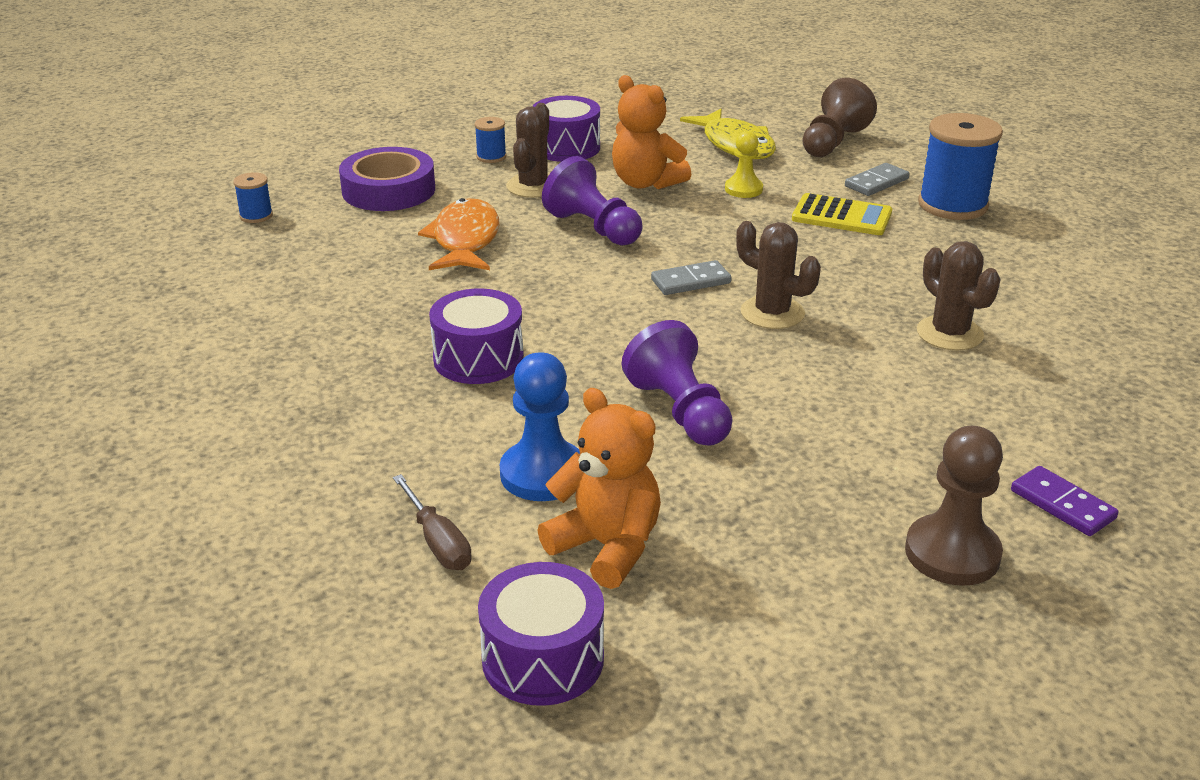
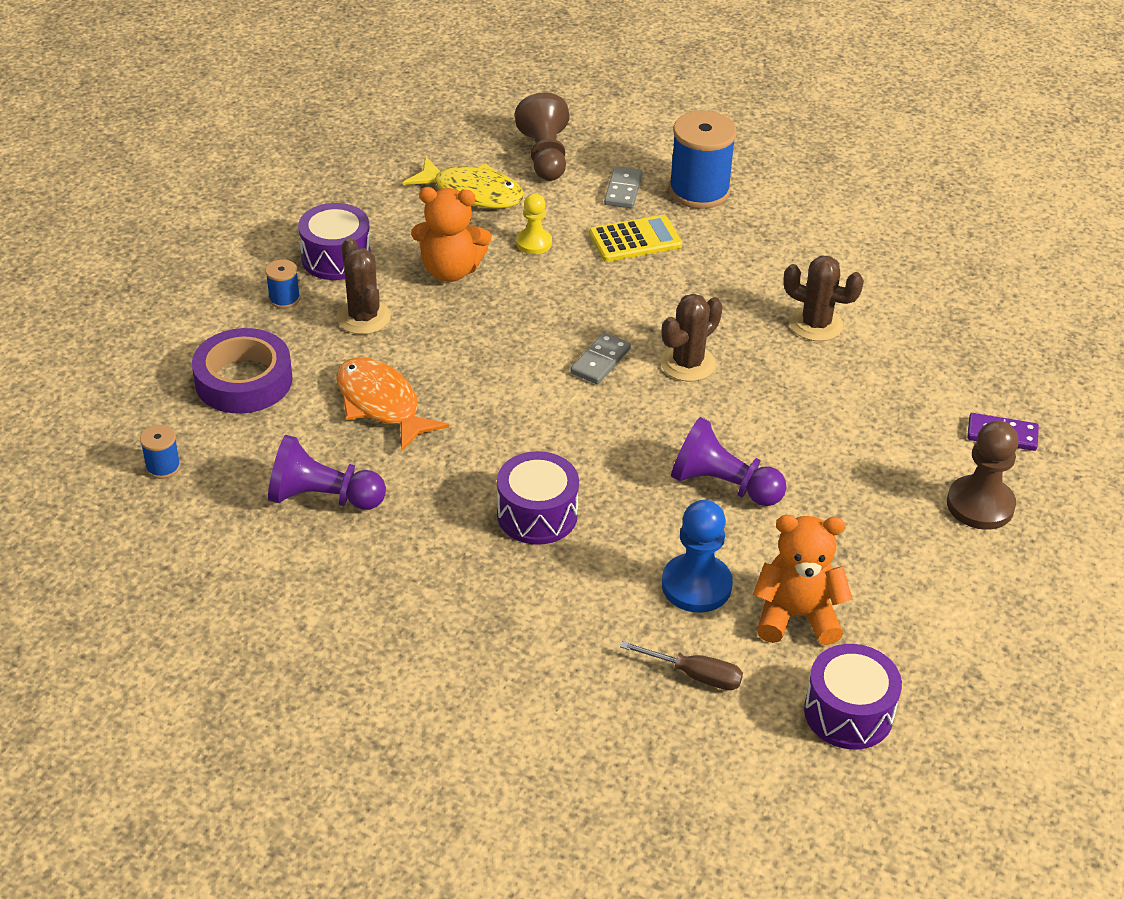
camera: 40 degrees left, 10 degrees up
purple pawn [542,156,643,246] -> purple pawn moved to [268,435,386,510]
brown cactus [736,221,821,329] -> brown cactus turned 45 degrees counterclockwise [660,294,723,382]

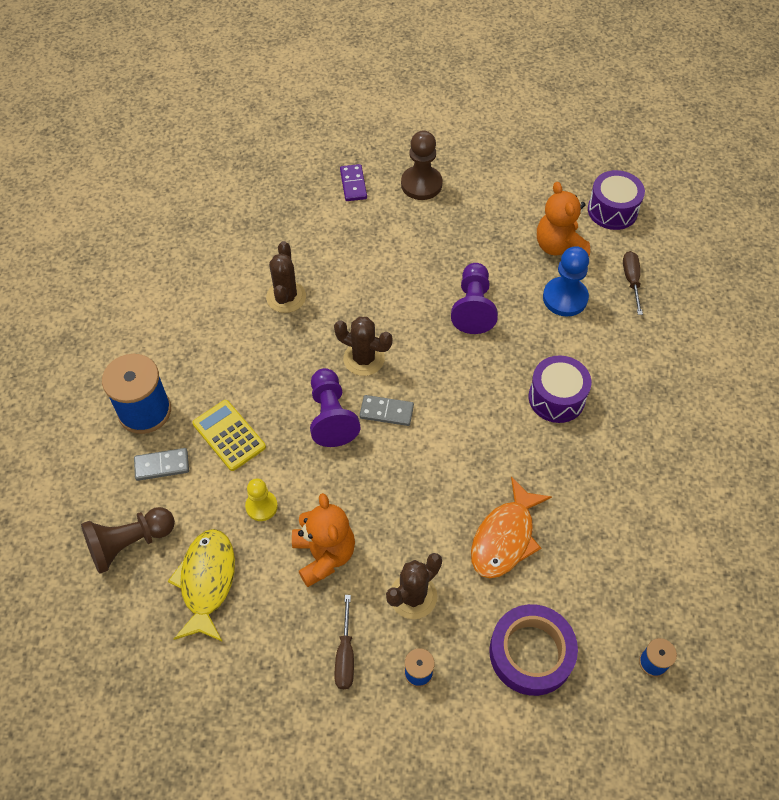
camera: 110 degrees left, 15 degrees up
purple pawn [268,435,386,510] -> purple pawn moved to [310,368,361,447]
purple drum [298,203,371,280] -> brown screwdriver [335,595,354,689]

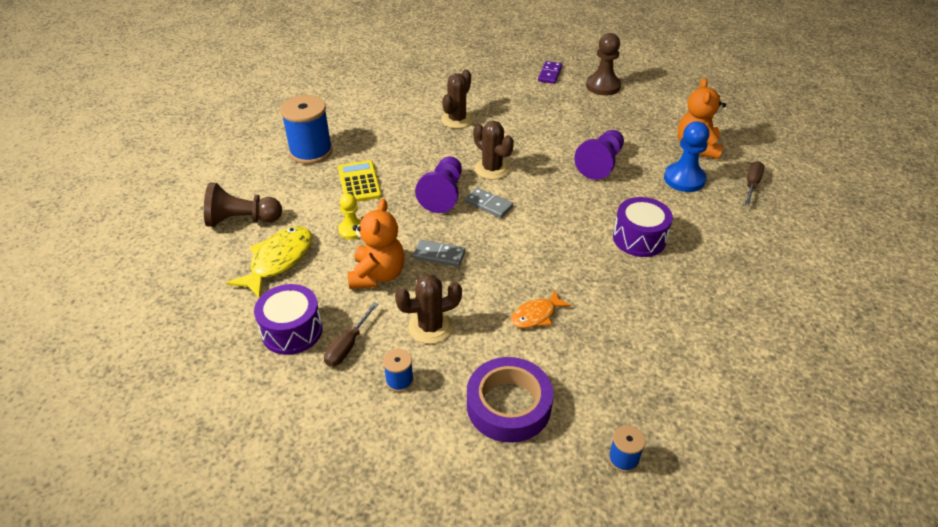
camera: 25 degrees right, 15 degrees down
grey domino [134,448,189,481] -> grey domino moved to [413,240,466,267]
orange fish [471,476,552,578] -> orange fish [511,290,571,328], size x0.60
purple drum [588,170,645,230] -> purple drum moved to [254,284,323,355]

